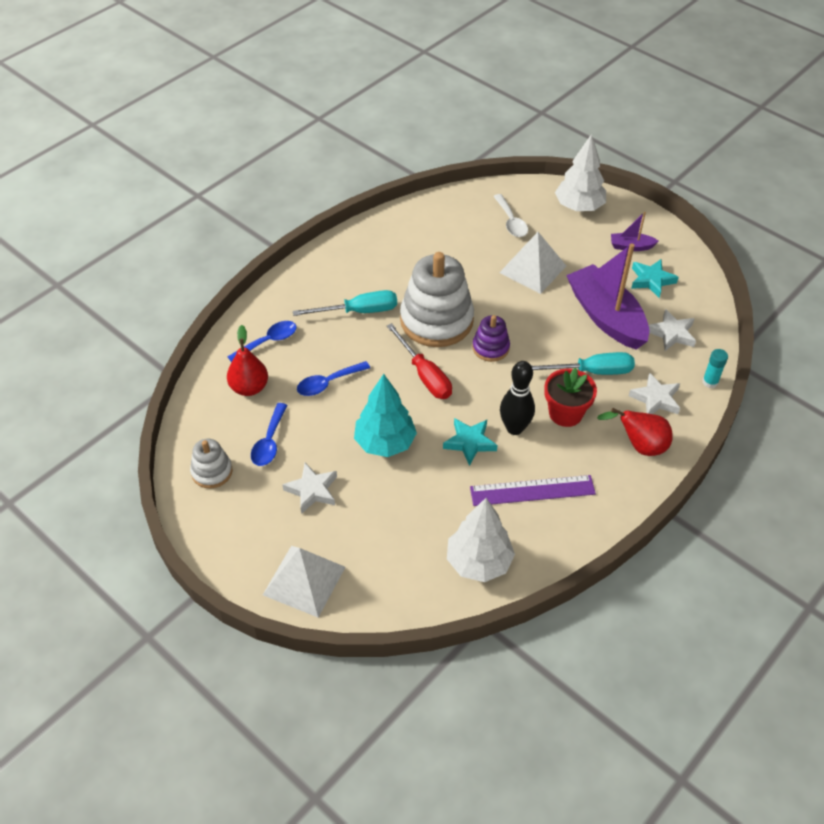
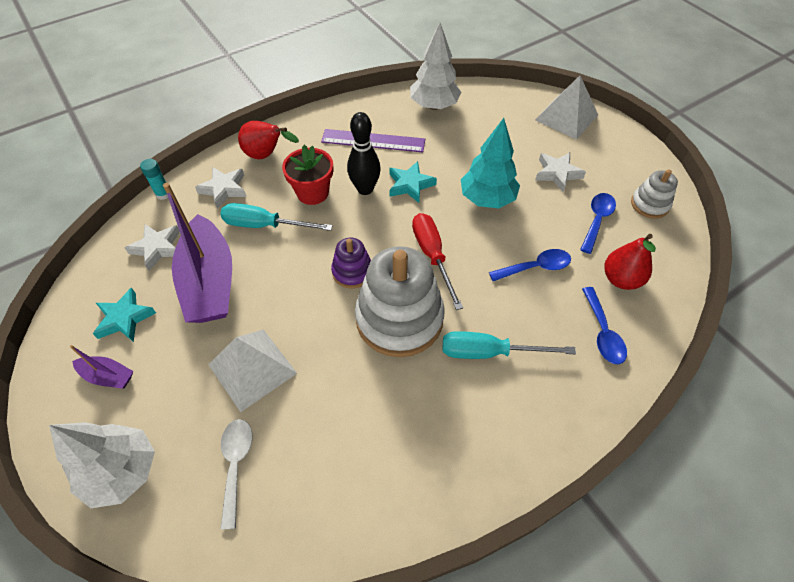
camera: 165 degrees left, 5 degrees up
blue spoon [227,321,297,362] -> blue spoon turned 75 degrees counterclockwise [582,287,627,364]

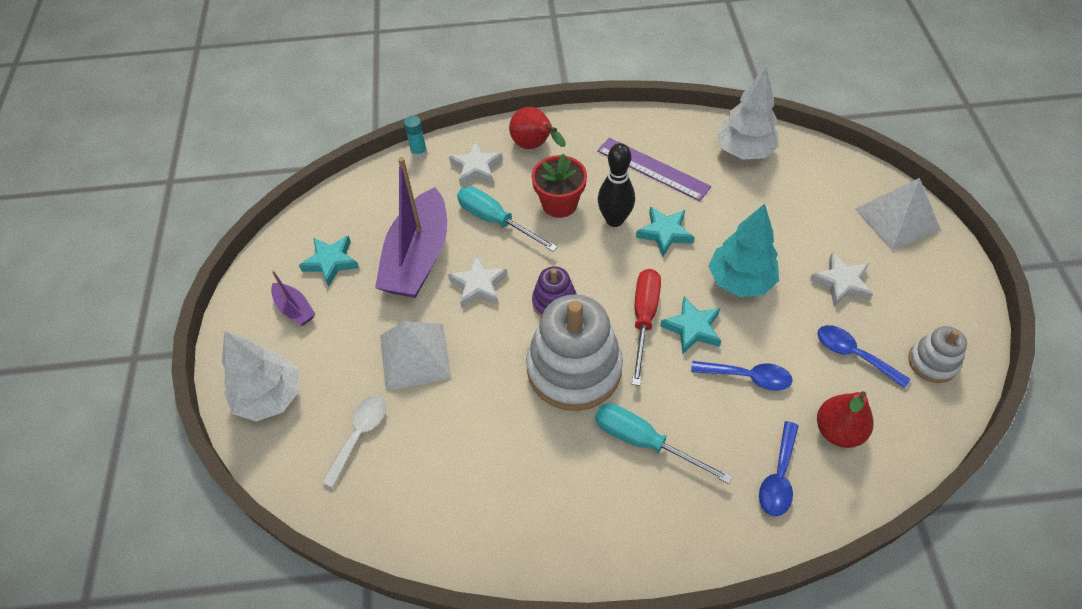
camera: 30 degrees right, 0 degrees up
white star [125,224,180,271] -> white star moved to [448,254,508,308]
blue spoon [580,193,616,254] -> blue spoon turned 105 degrees counterclockwise [817,325,911,389]
none -> turquoise star [660,297,721,355]

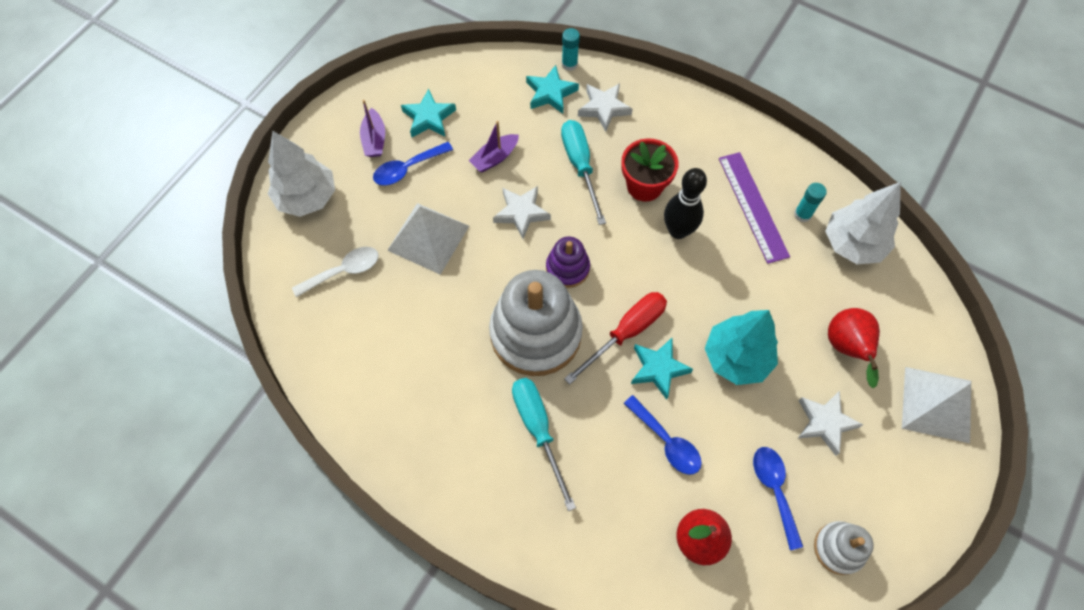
camera: 35 degrees right, 10 degrees up
purple boat [375,157,447,298] -> purple boat [469,121,519,173], size x0.45
red pear [509,107,566,149] -> red pear moved to [828,308,880,388]
turquoise star [636,206,694,256] -> turquoise star moved to [526,65,579,114]
blue spoon [759,421,799,517] -> blue spoon moved to [373,142,453,186]
none -> turquoise glue stick [794,183,827,222]

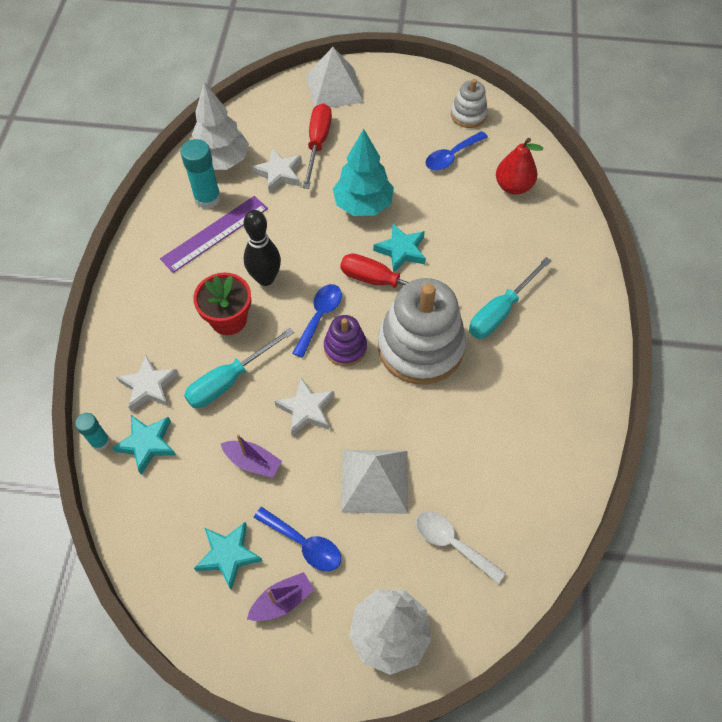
camera: 115 degrees left, 5 degrees down
blue spoon [623,395,702,475] -> blue spoon moved to [292,284,342,358]
turquoise glue stick [794,183,827,222] -> turquoise glue stick [181,139,221,209], size x1.65
white star [797,391,863,456] -> white star moved to [252,148,302,193]
red pear [828,308,880,388] -> red screwdriver [302,103,332,189]

